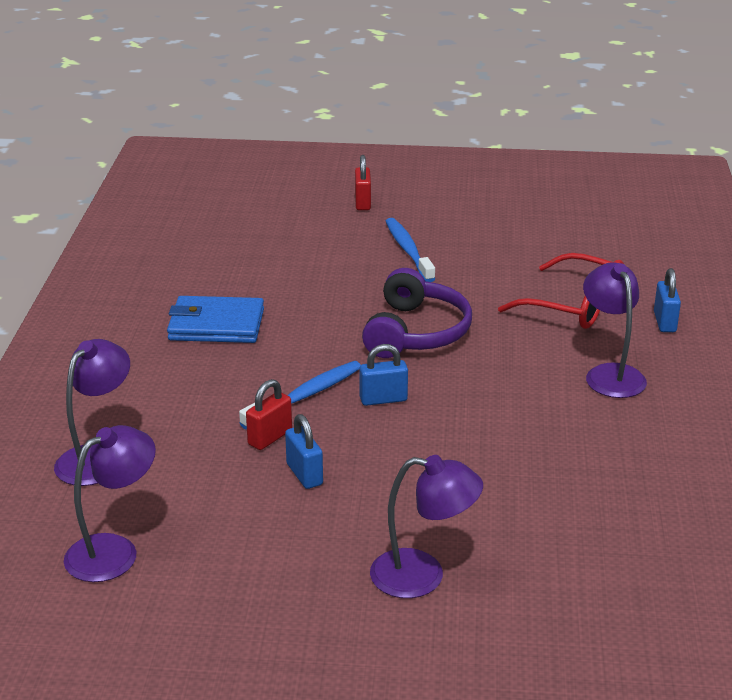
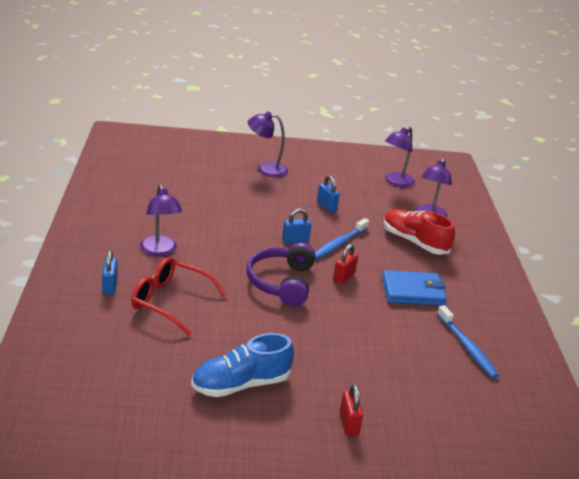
camera: 170 degrees right, 0 degrees up
red padlock [246,379,292,450] -> red padlock moved to [333,244,358,284]
blue toothbrush [385,218,435,282] -> blue toothbrush moved to [437,305,499,378]
none -> blue shoe [191,333,294,397]
none -> red shoe [384,209,455,255]

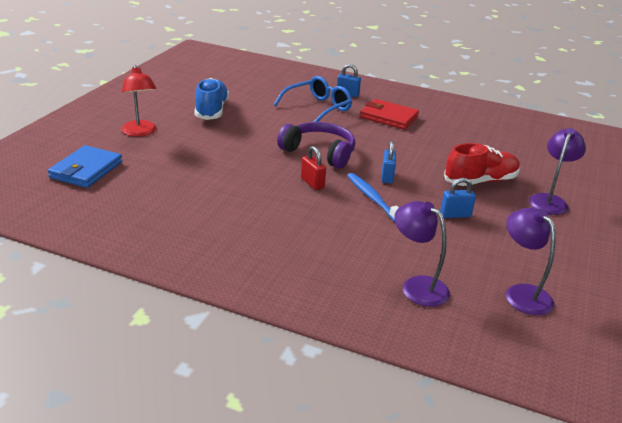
camera: 115 degrees right, 0 degrees up
red glasses [131,257,227,335] -> blue glasses [274,76,352,122]
purple lamp [140,184,182,256] -> red wallet [360,99,419,130]
red padlock [339,384,363,436] -> red lamp [121,65,157,137]
blue wallet [382,270,447,306] -> blue wallet moved to [48,145,122,188]
red shoe [384,209,455,255] -> red shoe moved to [444,143,520,186]
blue toothbrush [437,305,499,378] -> none

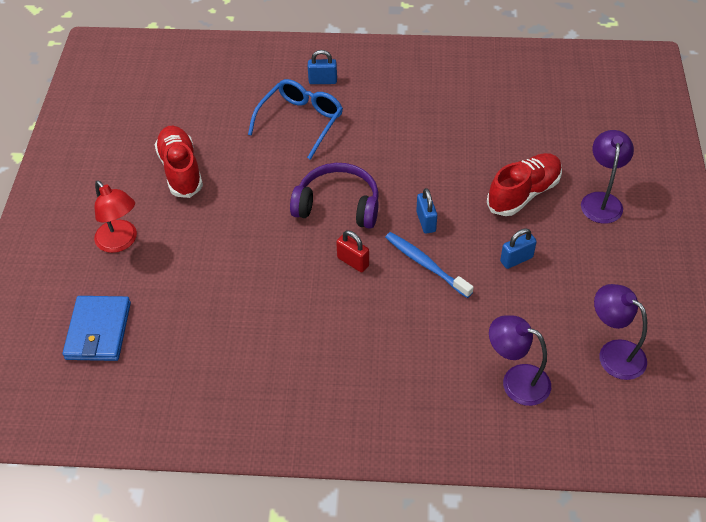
camera: 15 degrees left, 20 degrees up
blue shoe [195,78,229,120] -> red shoe [154,126,203,198]
red wallet [360,99,419,130] -> none

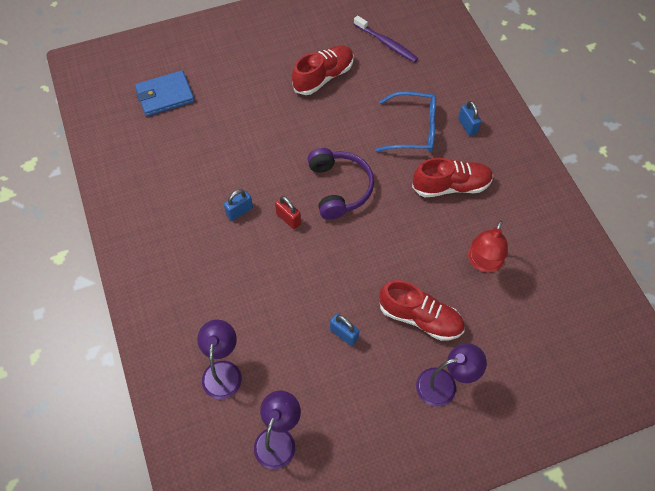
camera: 65 degrees right, 10 degrees up
red lamp [94,180,137,253] -> red lamp moved to [468,221,508,273]
red padlock [336,230,369,272] -> red padlock turned 60 degrees counterclockwise [275,196,301,229]
blue toothbrush [385,232,474,298] -> none
blue padlock [416,188,437,234] -> blue padlock moved to [224,189,253,221]
none -> purple toothbrush [354,15,418,63]
none -> red shoe [412,158,493,197]

